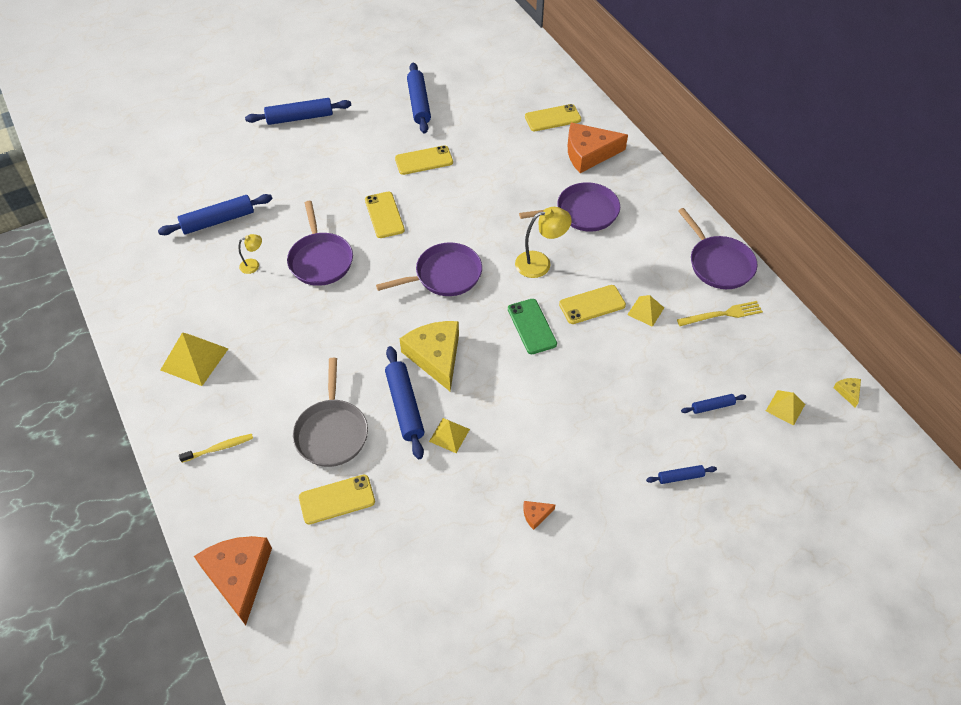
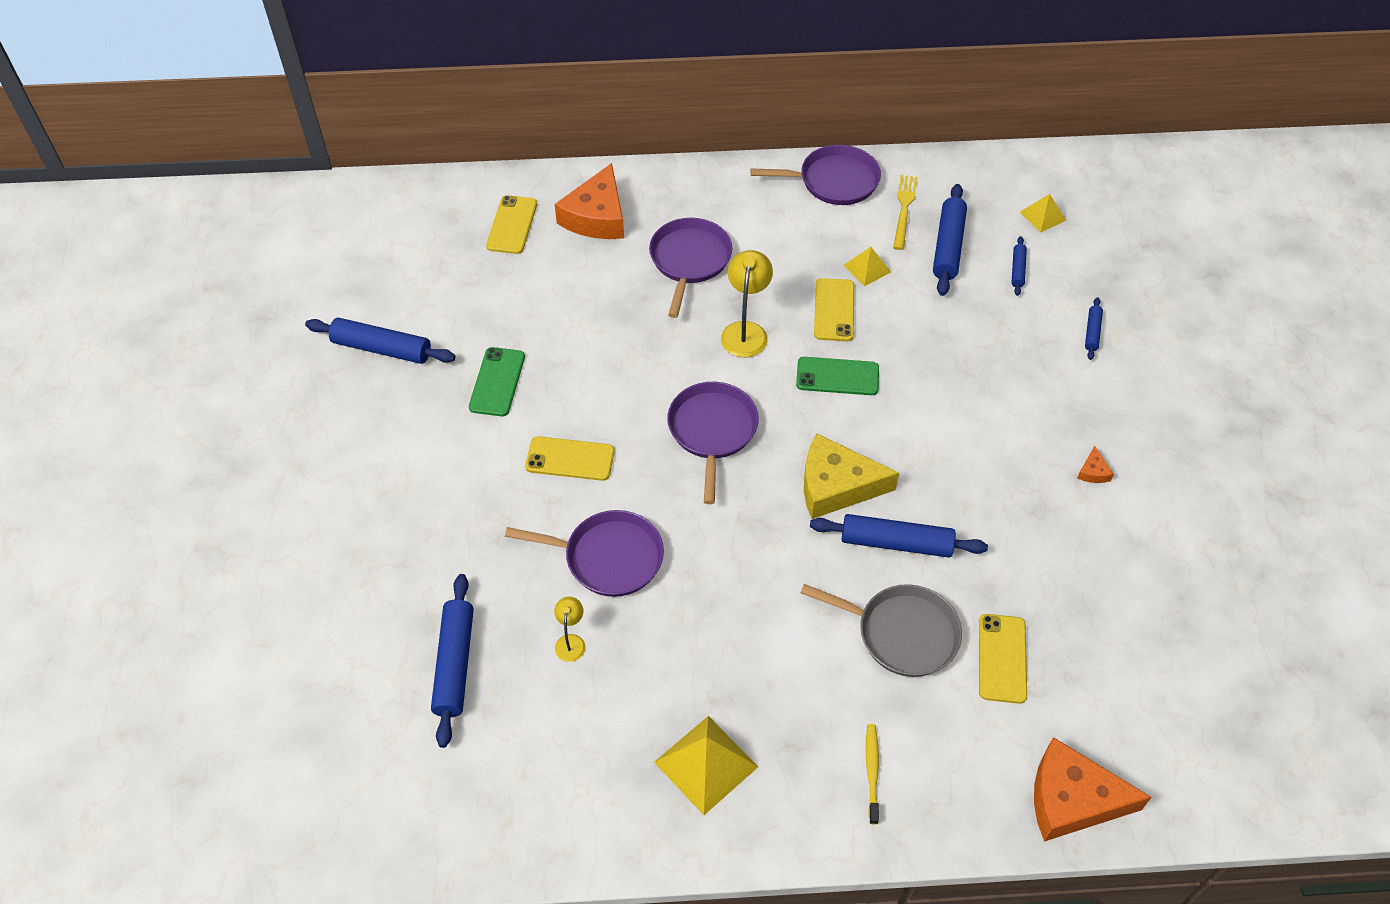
camera: 65 degrees left, 0 degrees up
blue rolling pin [245,98,351,125] -> blue rolling pin moved to [933,184,967,296]
yellow phone [395,145,453,175] -> green phone [469,347,525,416]
yellow pyramid [429,418,470,453] -> none
yellow cheese [833,378,861,408] -> none

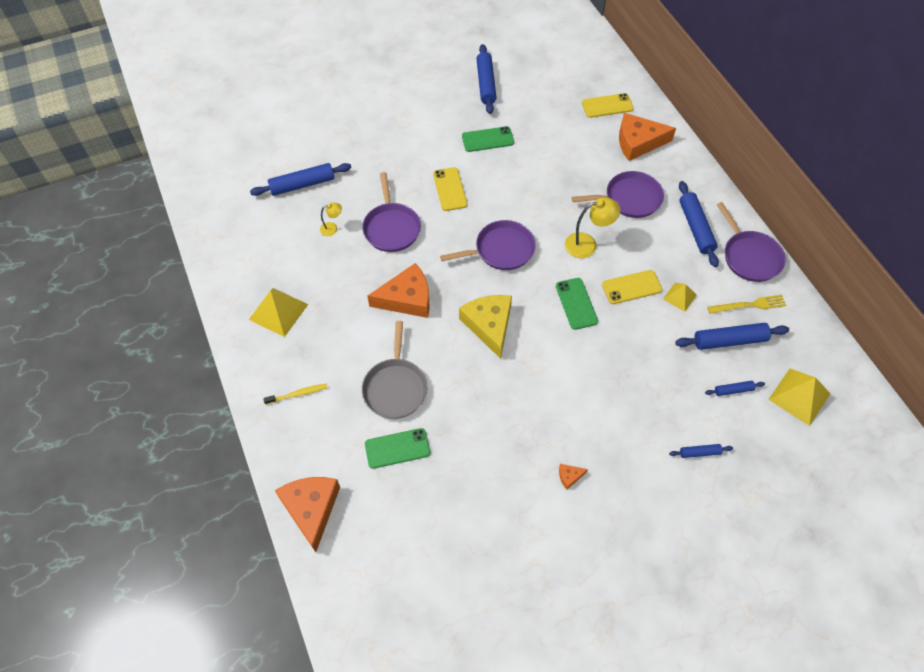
camera: 70 degrees right, 5 degrees up
blue rolling pin [810,514,988,558] -> blue rolling pin moved to [679,181,719,267]
yellow phone [979,614,1027,704] -> green phone [365,428,430,469]
yellow pyramid [1020,194,1066,233] -> yellow pyramid [768,369,831,426], size x1.69
none -> orange cheese [367,263,430,318]

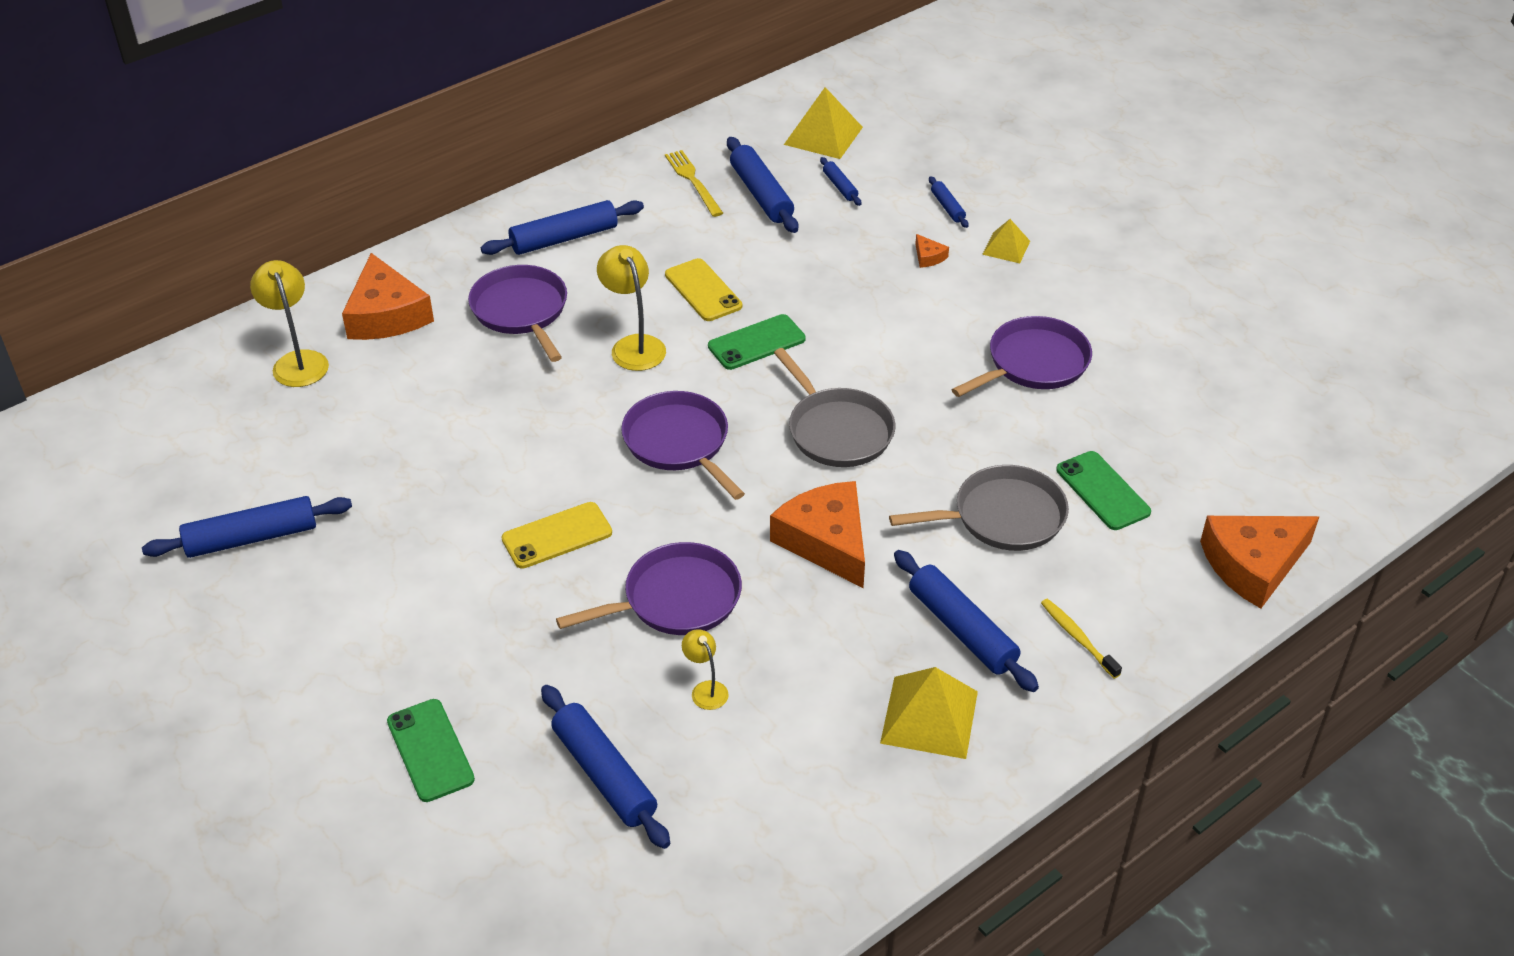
camera: 105 degrees left, 15 degrees down
yellow cheese [459,295,512,359] -> grey pan [774,348,895,467]
green phone [462,126,514,152] -> green phone moved to [387,699,475,802]
orange cheese [559,464,588,489] -> orange cheese moved to [915,234,949,268]
yellow phone [582,93,634,118] -> yellow lamp [250,260,329,387]
yellow pyramid [663,283,697,312] -> yellow pyramid moved to [982,219,1030,263]
purple pan [717,202,786,282] -> purple pan moved to [952,316,1092,397]
none -> blue rolling pin [894,550,1039,692]

